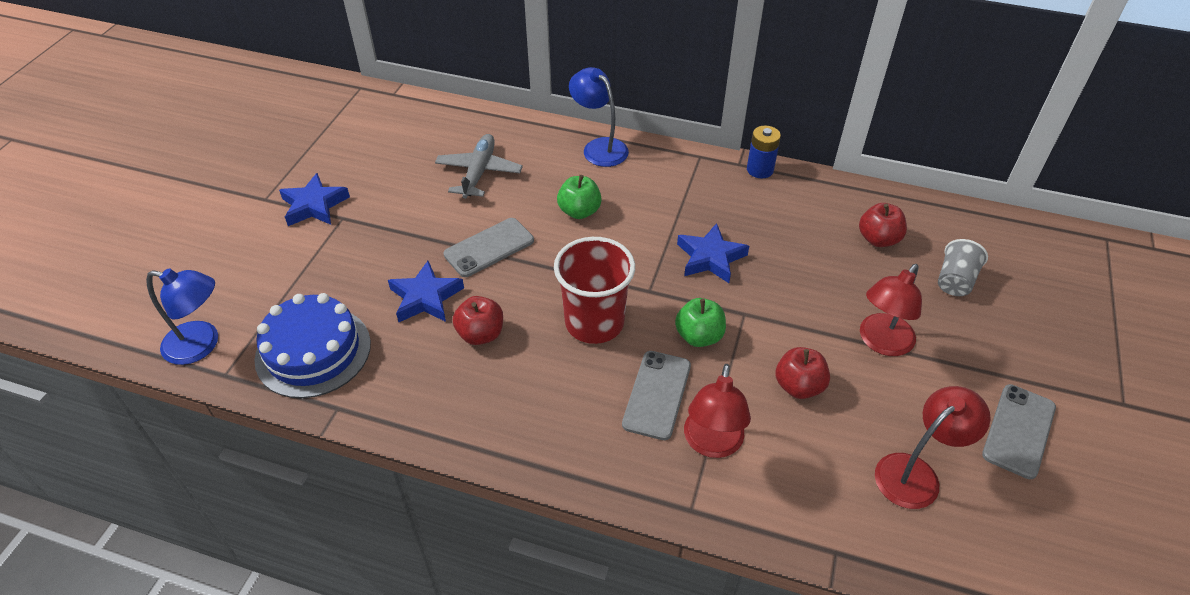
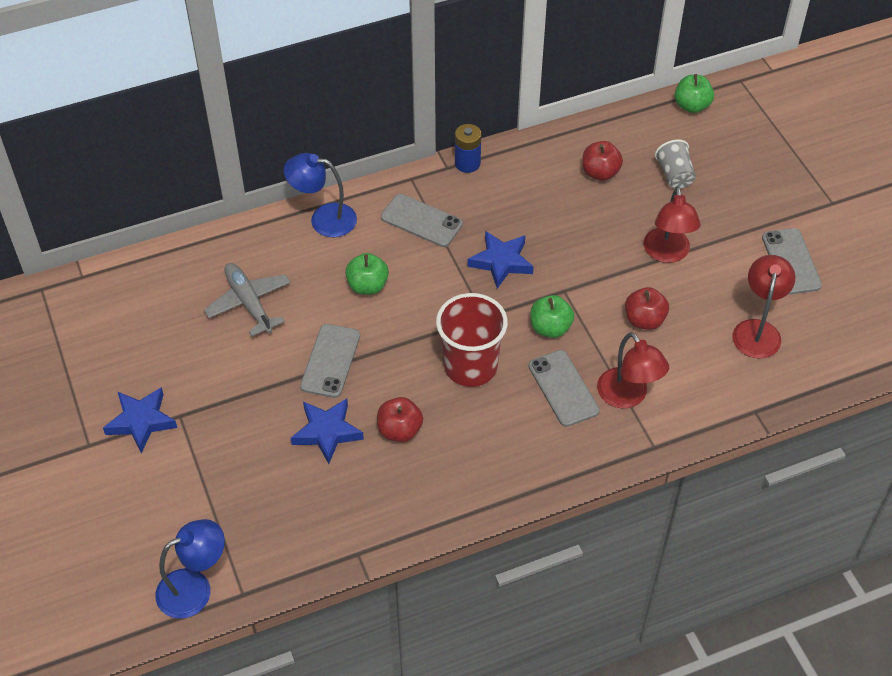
camera: 40 degrees left, 5 degrees up
blue cake [254,293,371,398] -> none
none -> grey phone [381,194,463,247]
none -> green apple [675,74,714,113]

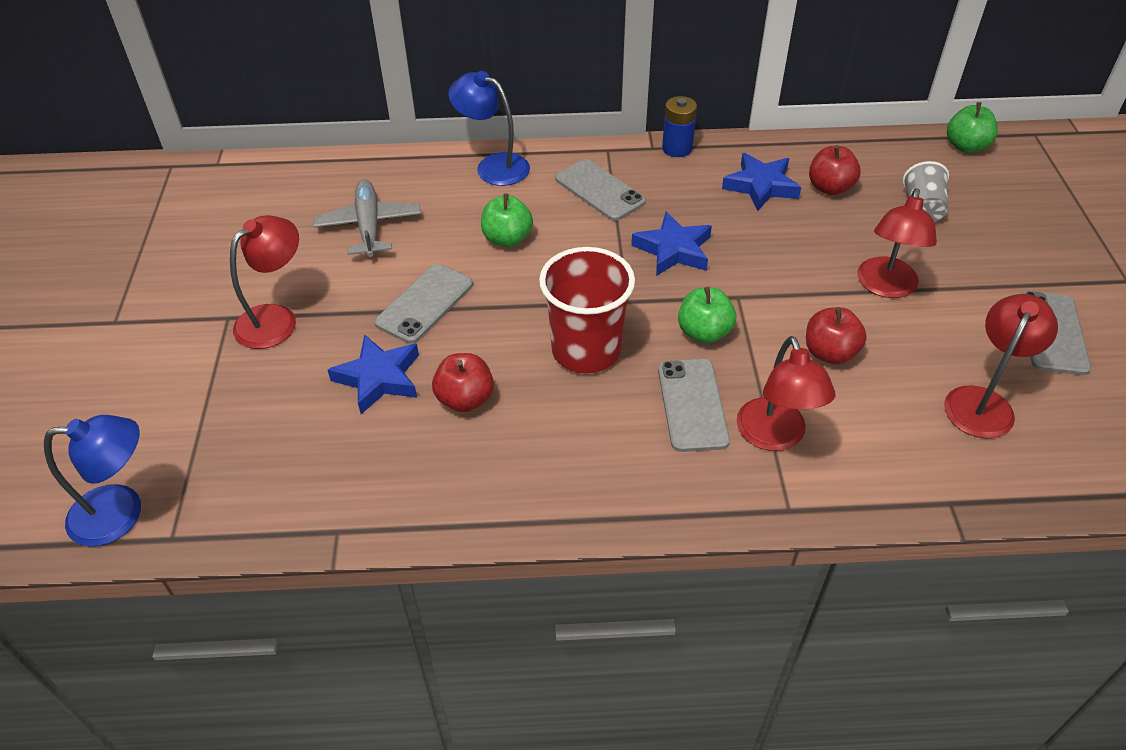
camera: 20 degrees right, 5 degrees down
blue star [103,387,177,453] -> blue star moved to [722,153,801,211]
none -> red lamp [230,215,299,349]

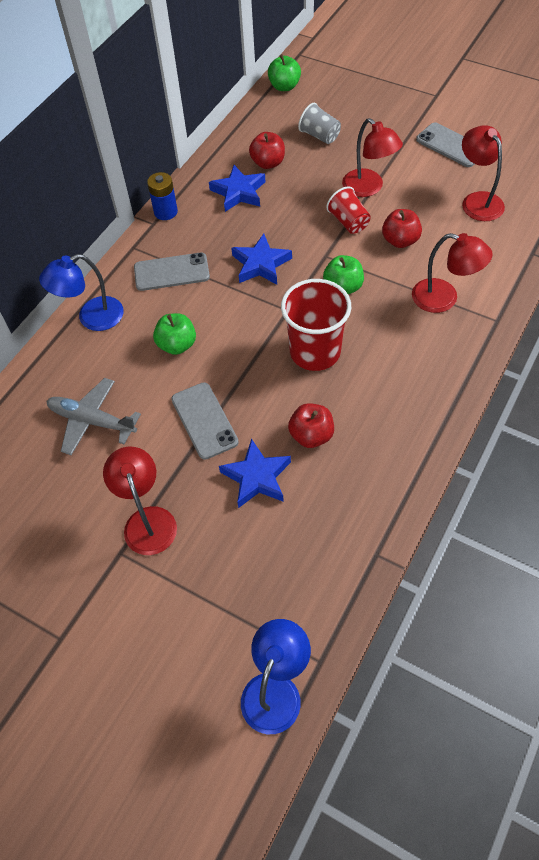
camera: 55 degrees left, 10 degrees up
grey phone [658,359,730,452] -> none
none -> red cup [326,186,371,234]

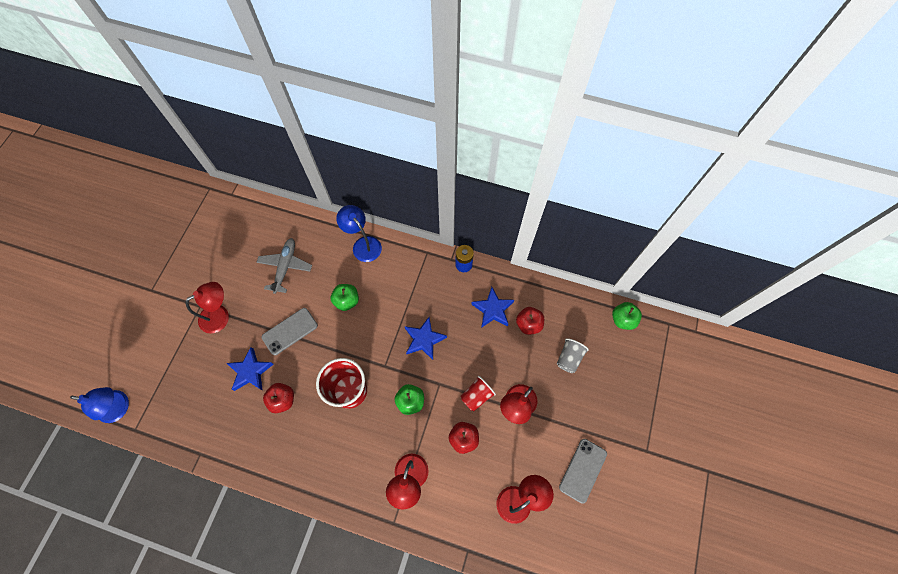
camera: 75 degrees right, 10 degrees up
grey phone [134,252,210,291] -> none

